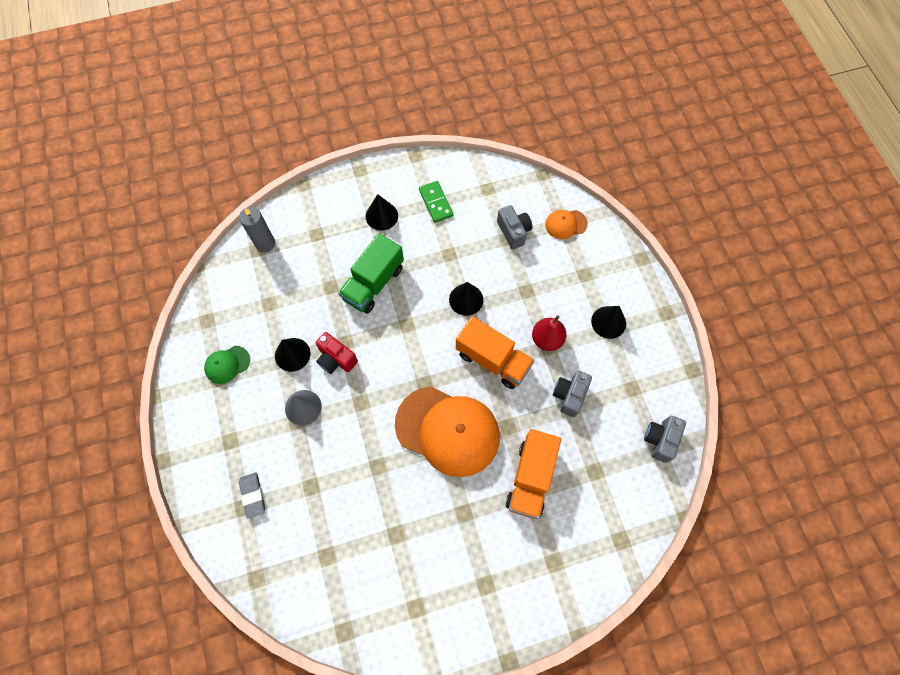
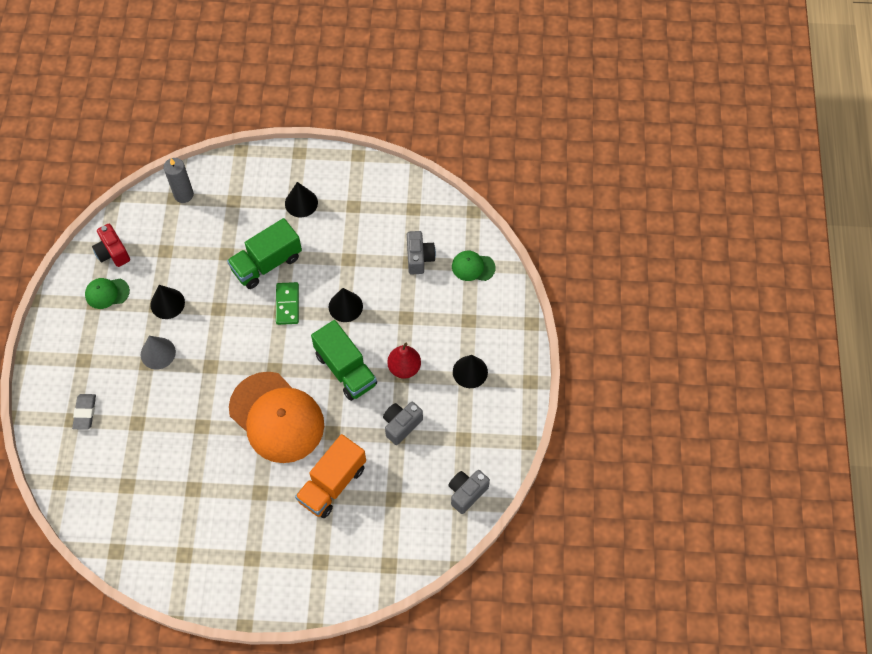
camera: 20 degrees right, 5 degrees down
red camera [316,332,358,374] -> red camera moved to [92,224,130,267]
green domino [419,181,453,223] -> green domino moved to [276,282,299,325]
orange truck [456,316,535,389] -> green truck [311,320,377,401]
orange cap [545,210,588,239] -> green cap [452,251,495,281]

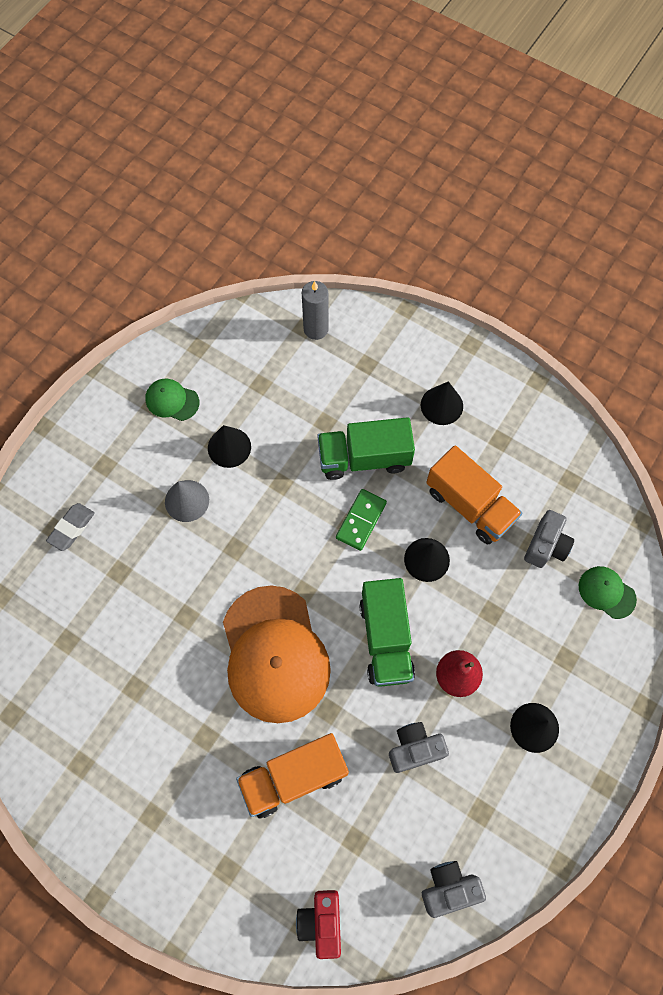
camera: 30 degrees right, 5 degrees up
red camera [92,224,130,267] -> red camera moved to [296,890,341,959]
none -> orange truck [426,445,522,545]

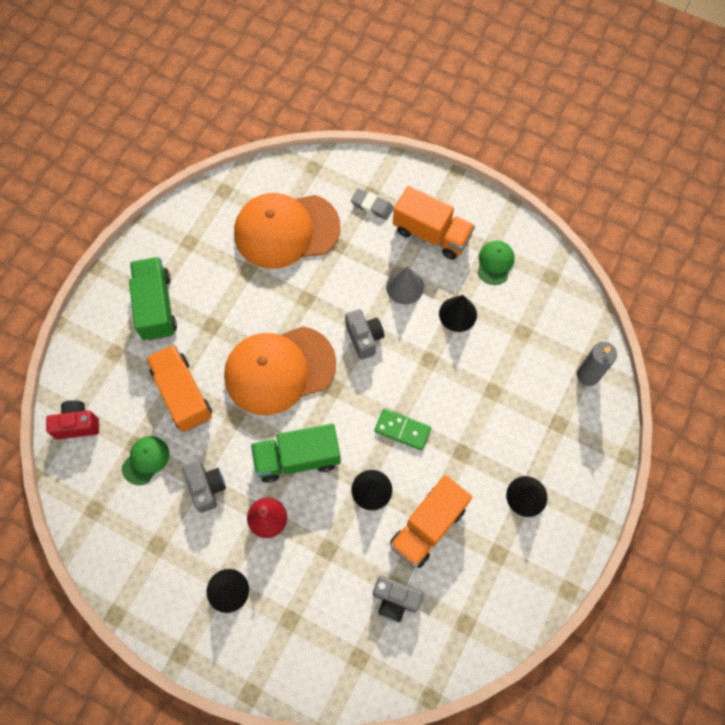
camera: 85 degrees right, 0 degrees up
green truck [317,417,415,480] -> green truck moved to [129,257,177,341]
grey camera [422,861,486,918] -> grey camera moved to [345,309,384,360]
green cap [579,566,637,619] -> green cap moved to [122,436,169,485]
none -> orange cap [234,193,341,269]
none -> orange truck [393,186,475,260]

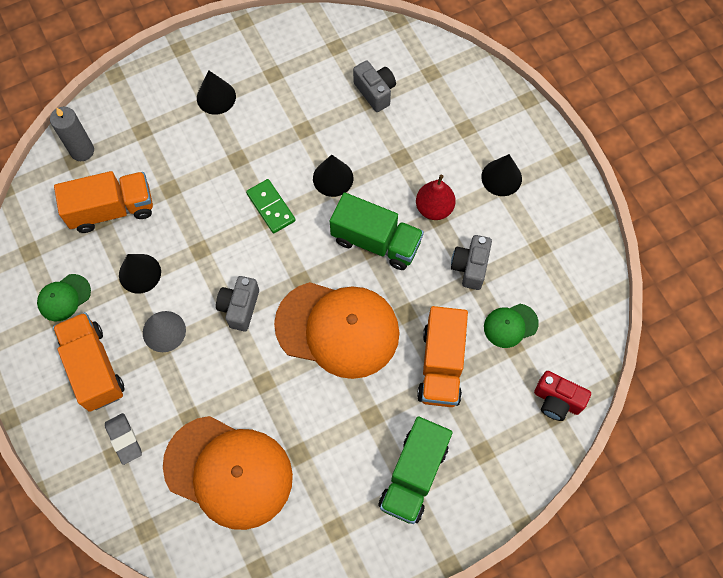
camera: 145 degrees left, 0 degrees up
orange truck [390,475,472,568] -> orange truck moved to [54,171,153,233]

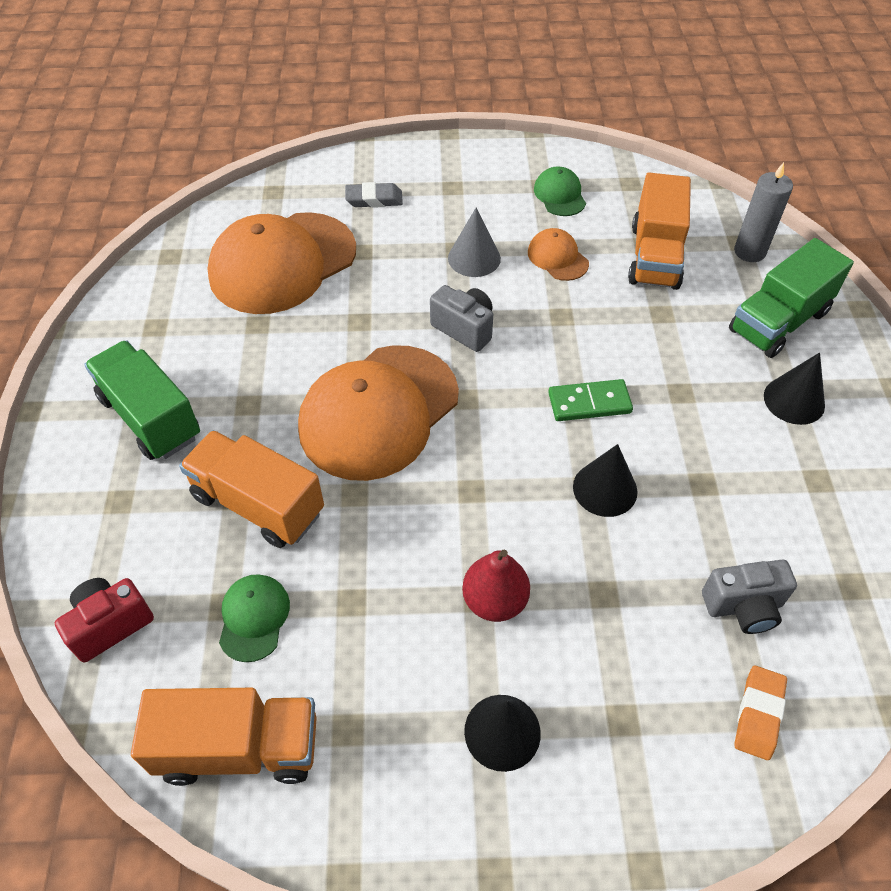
camera: 115 degrees right, 15 degrees down
orange truck [53,312,124,412] -> orange truck moved to [131,688,317,786]
black cone [119,254,161,294] -> orange cap [528,228,589,281]
green truck [330,192,424,270] -> green truck moved to [729,238,854,358]
grey camera [451,235,492,290] -> none
none -> orange eraser [734,666,787,760]

